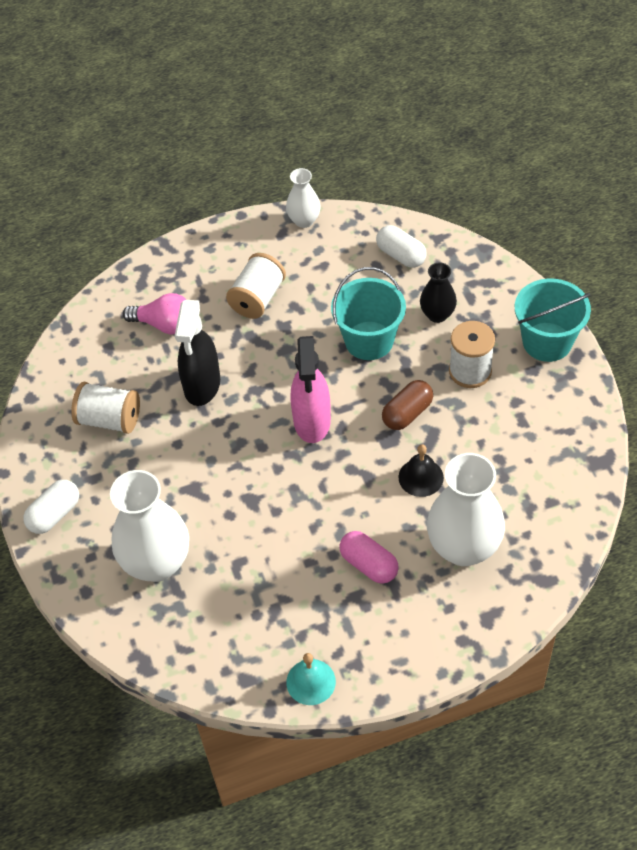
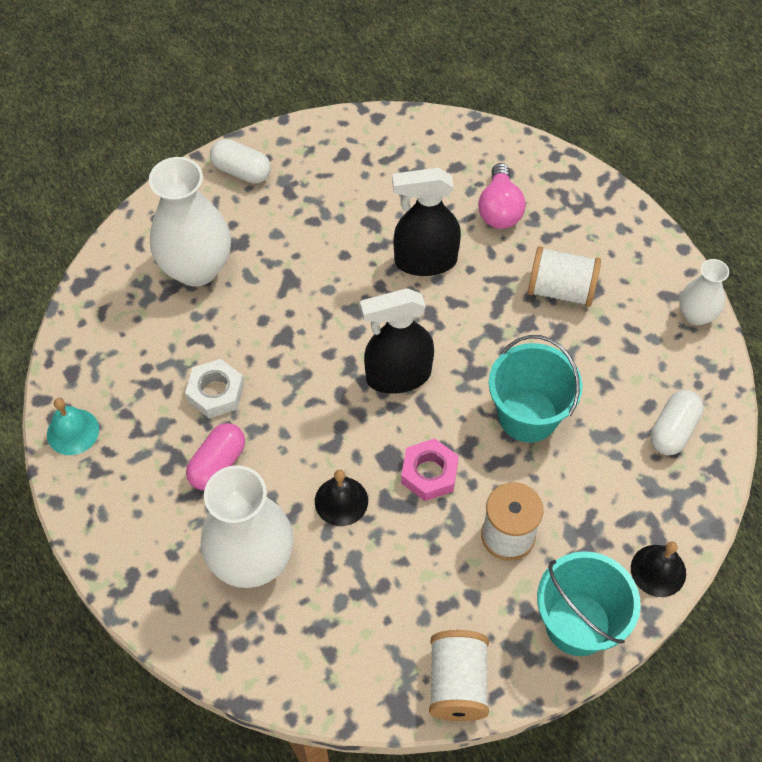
camera: 75 degrees right, 5 degrees up
white spool [72,382,140,434] -> white spool moved to [429,630,489,721]
pink spray bottle [290,336,331,443] -> black spray bottle [360,288,434,394]
brown capsule [382,380,433,430] -> pink nut [401,438,459,501]
black vase [420,262,457,323] -> none
none -> white nut [185,359,244,418]
none -> black bell [631,541,686,597]

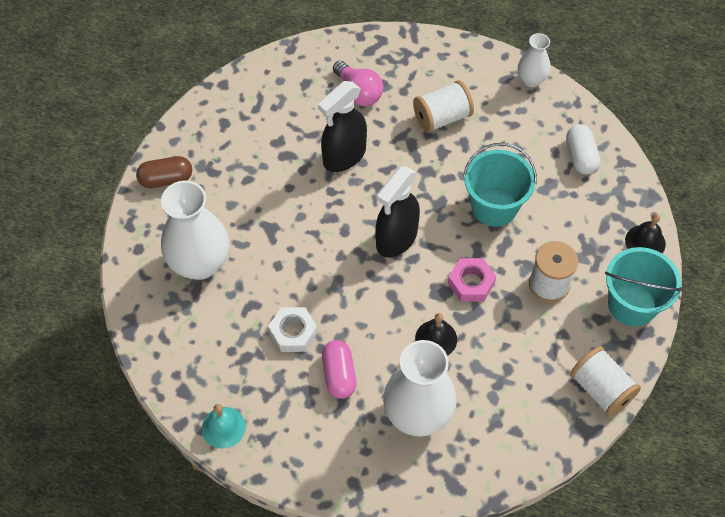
camera: 40 degrees left, 0 degrees up
white capsule [210,139,271,184] -> brown capsule [136,156,192,188]

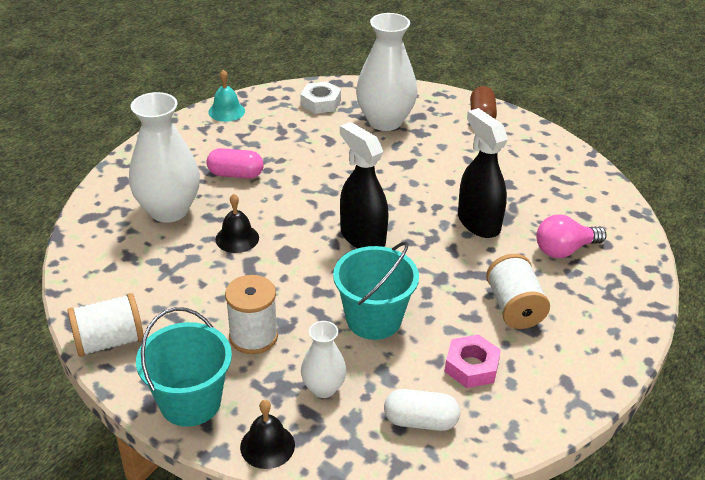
camera: 105 degrees right, 20 degrees down
white nut [268,307,318,352] -> white nut moved to [300,82,341,114]
pink nut [448,258,496,302] -> pink nut moved to [445,334,501,388]
white vase [518,33,551,87] -> white vase moved to [301,321,347,398]

